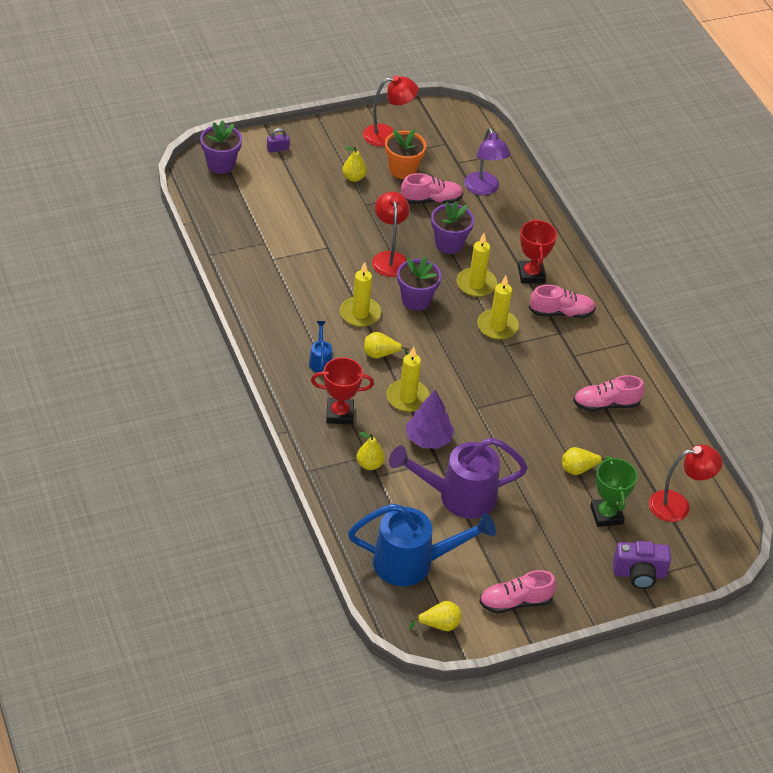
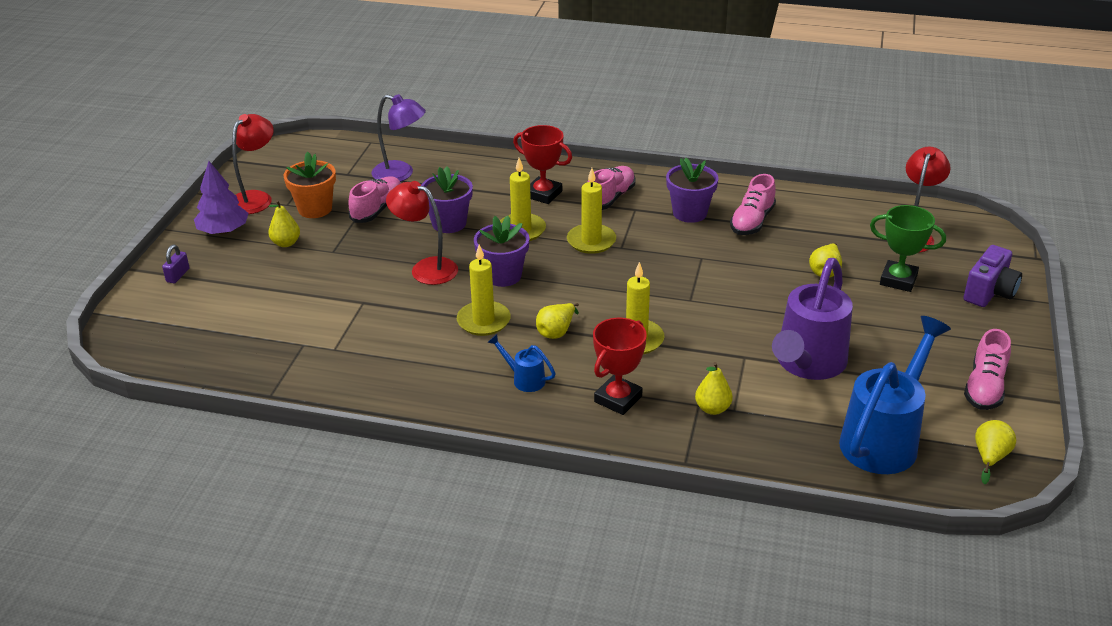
camera: 50 degrees left, 10 degrees down
purple flower pot [200,120,242,174] -> purple flower pot moved to [666,158,719,223]
purple tree [406,390,454,449] -> purple tree moved to [194,161,249,234]

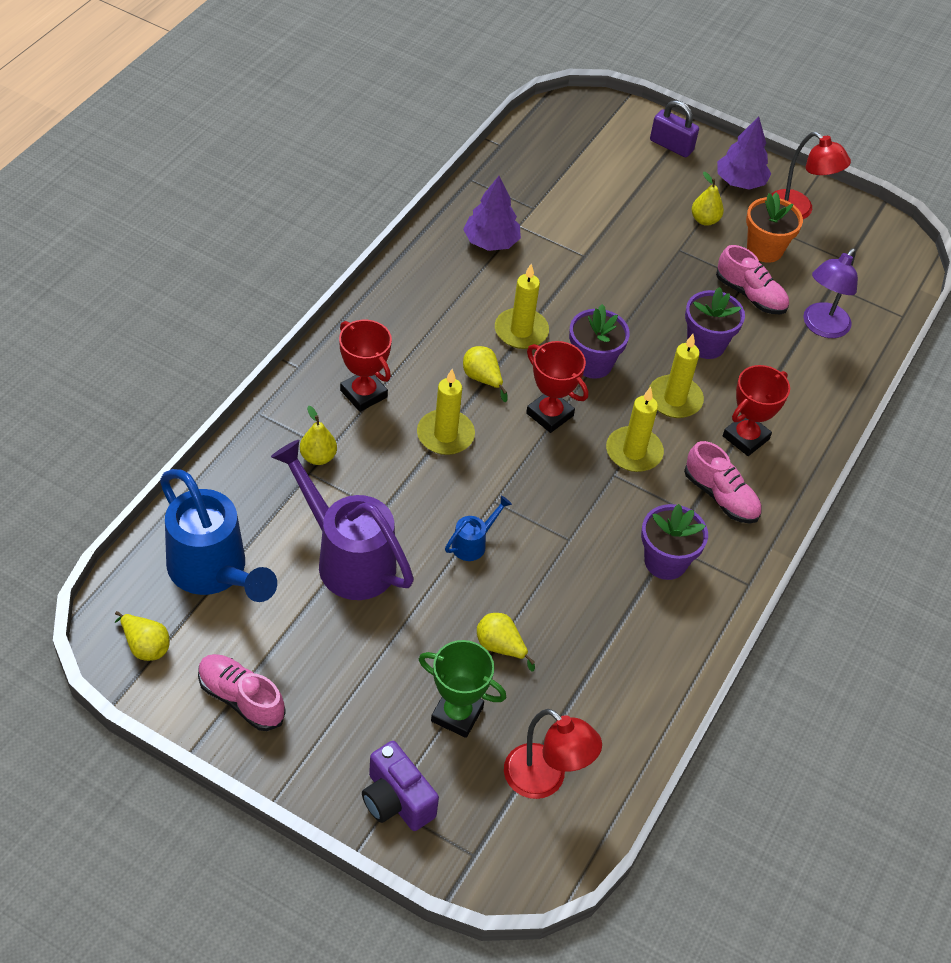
camera: 100 degrees right, 15 degrees up
purple padlock [162,245,190,283] -> purple padlock [650,100,699,157], size x1.61
red lamp [386,181,458,285] -> none
blue watering can [487,334,556,392] -> blue watering can moved to [445,496,512,561]
pink shoe [730,174,776,235] -> none
green trophy [870,205,946,292] -> green trophy turned 75 degrees clockwise [419,640,506,738]
none -> purple tree [463,176,521,251]
none -> red trophy [526,341,588,433]

